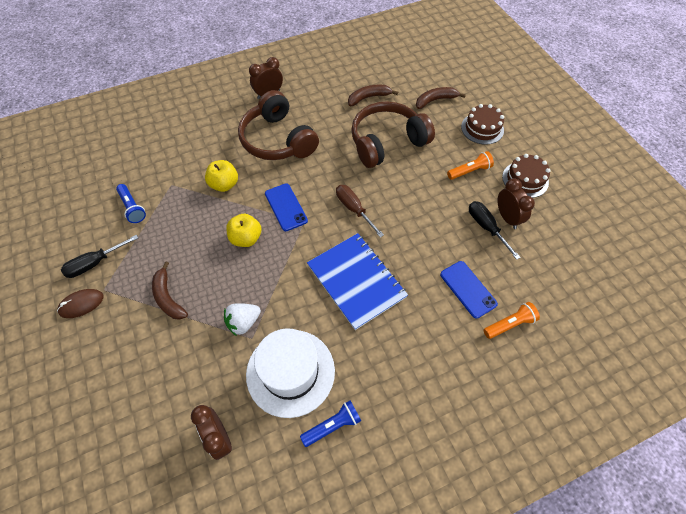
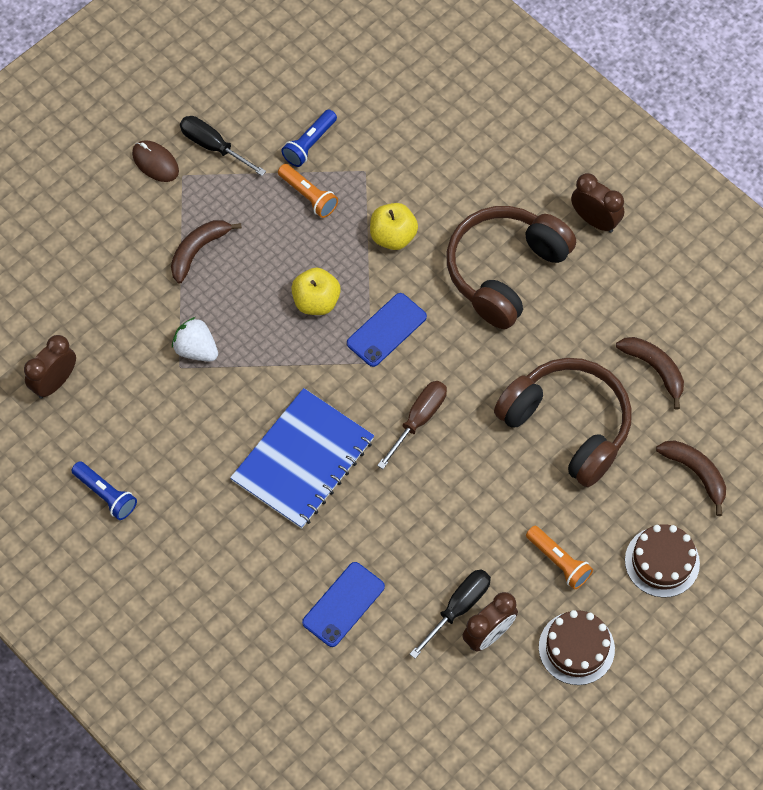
camera: 70 degrees right, 5 degrees up
white hat [246,328,335,418] -> none
orange flashlight [484,302,540,339] -> orange flashlight moved to [278,164,338,218]

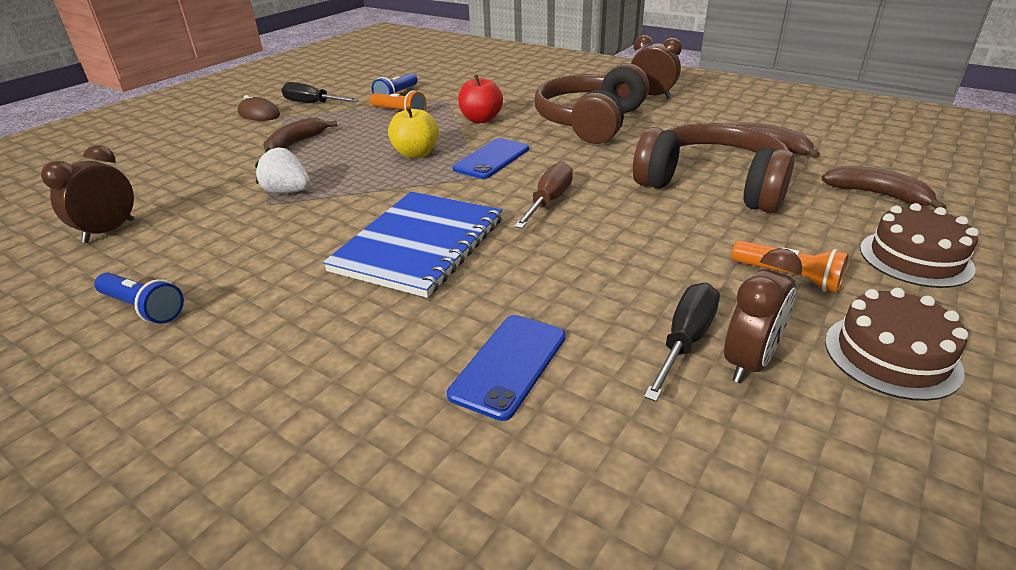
camera: 10 degrees left, 30 degrees down
yellow apple [370,203,418,250] -> red apple [458,75,503,123]

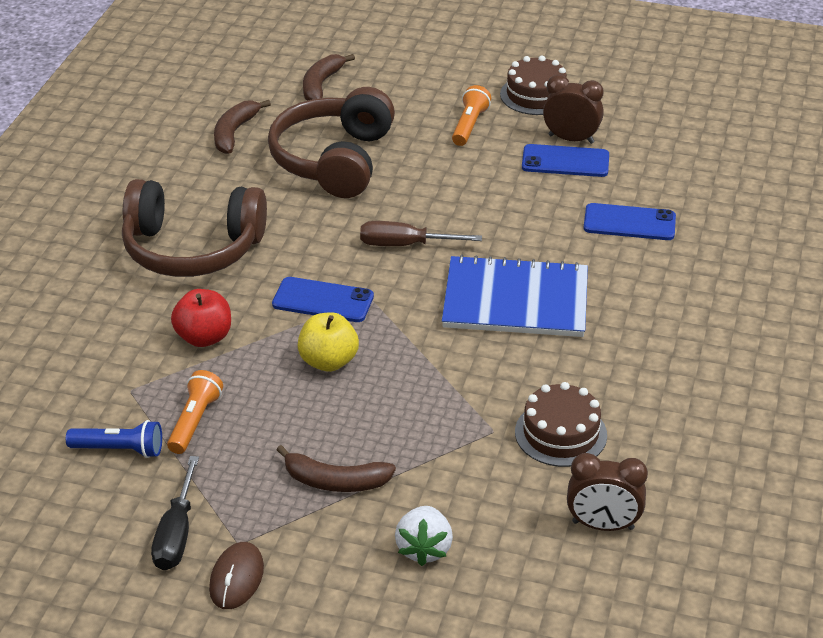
camera: 110 degrees left, 5 degrees up
blue flashlight [95,273,184,324] -> none
white strawberry [255,147,311,193] -> white strawberry moved to [395,506,453,566]
brown clock [631,35,682,99] -> none
black screwdriver [644,282,720,402] -> blue phone [522,144,609,177]
brown cake [860,203,979,288] -> brown cake moved to [515,382,607,467]

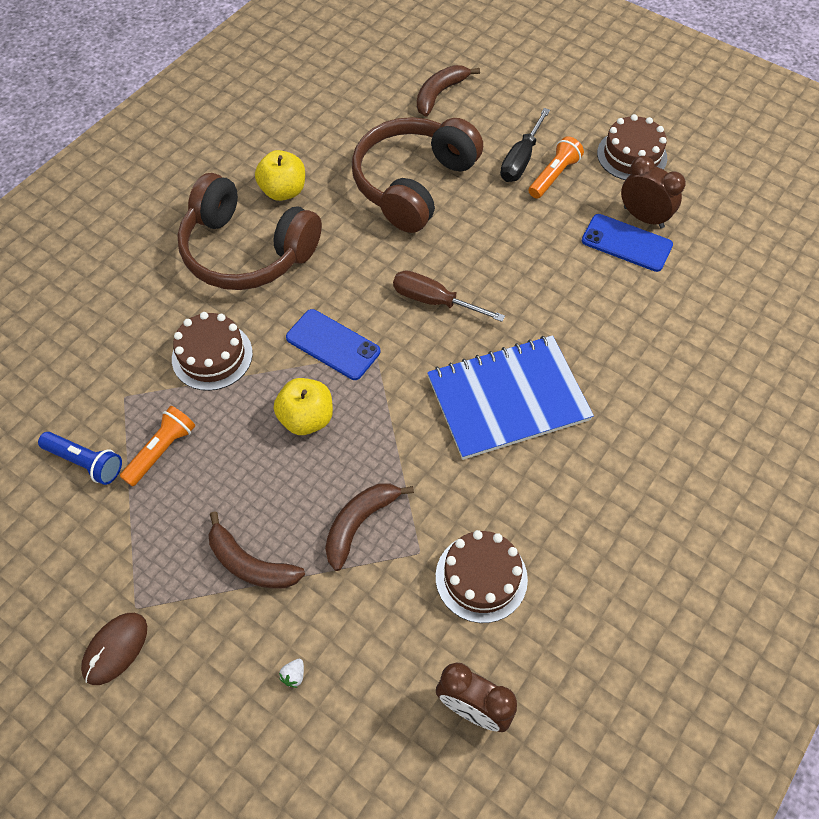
camera: 20 degrees right, 20 degrees up
black screwdriver [151,456,199,570] -> black screwdriver moved to [500,108,550,182]
red apple [171,289,231,347] -> brown cake [172,312,253,391]
brown banana [214,100,271,154] -> brown banana moved to [325,483,414,571]
white strawberry [395,506,453,566] -> white strawberry [279,659,304,688], size x0.44
blue notebook [442,255,588,337] -> blue notebook turned 45 degrees counterclockwise [427,335,594,460]
blue phone [583,203,676,240] -> none
none -> yellow apple [255,150,305,201]

